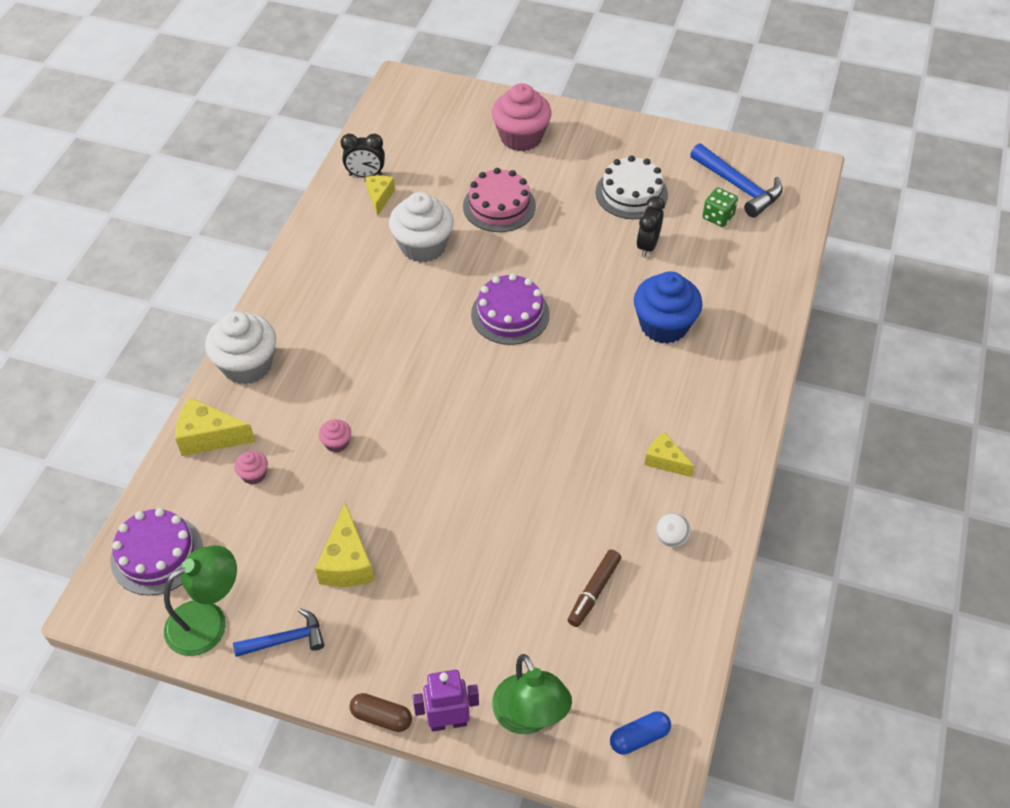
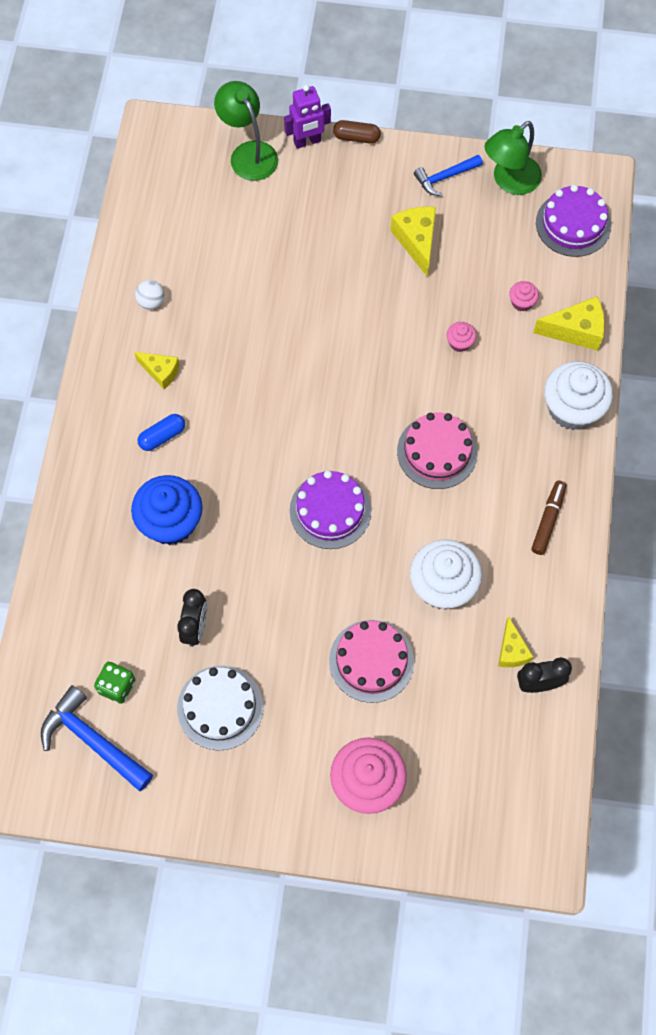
camera: 170 degrees right, 15 degrees up
brown marker [568,549,621,627] -> brown marker moved to [531,481,566,555]
blue capsule [610,711,671,755] -> blue capsule moved to [138,414,185,451]
none -> pink cake [397,413,478,489]

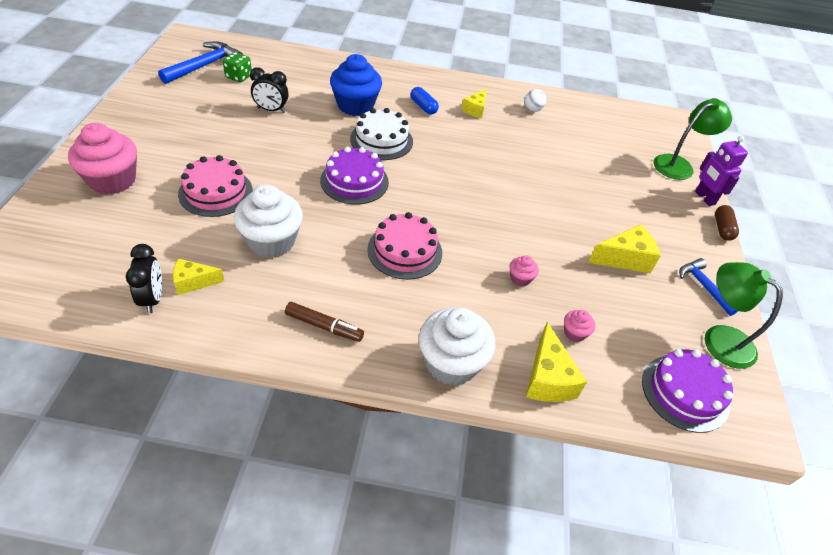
camera: 85 degrees right, 20 degrees down
white cake [177,665,264,750] -> white cake moved to [350,108,413,160]

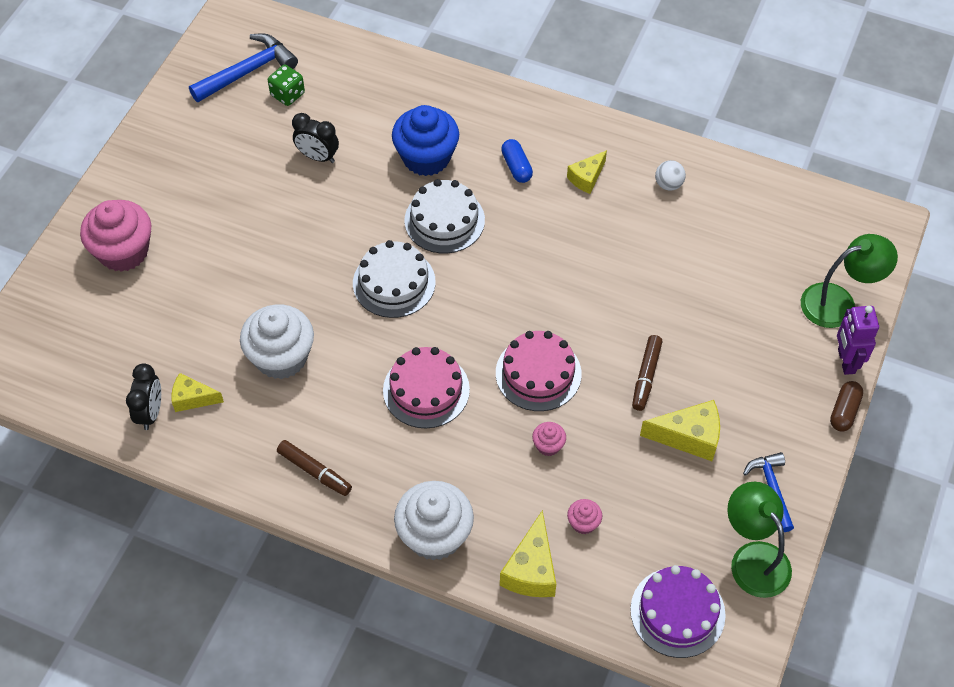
camera: 20 degrees right, 10 degrees up
pink cake [178,155,253,217] -> pink cake moved to [496,331,582,411]
purple cake [320,146,389,205] -> white cake [353,240,436,318]
none -> brown marker [632,335,663,411]

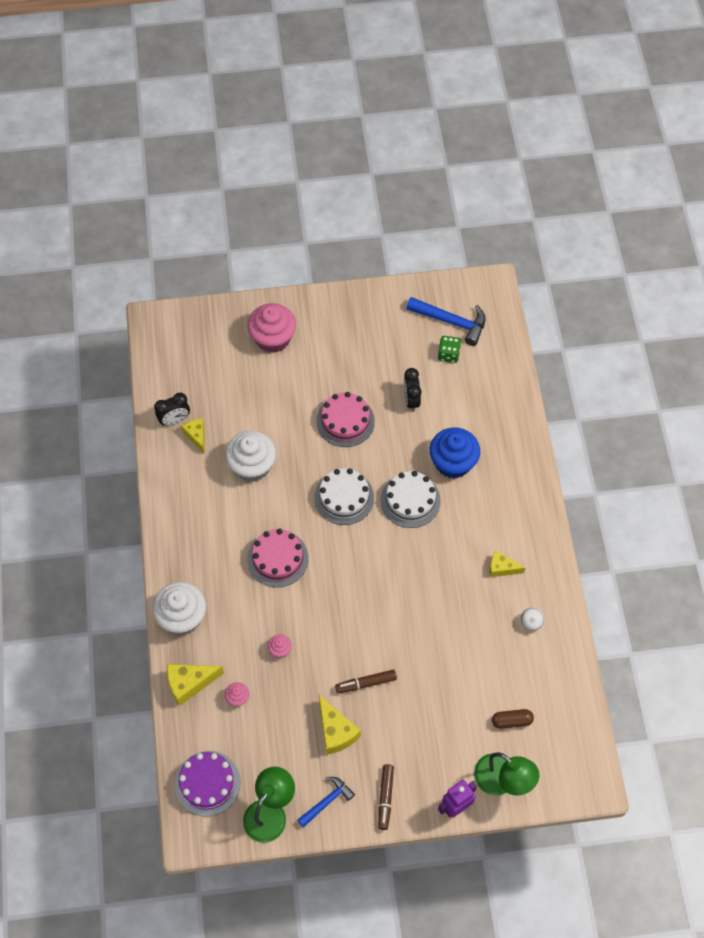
camera: 60 degrees right, 5 degrees up
brown marker [277,440,352,496] -> brown marker moved to [378,764,394,830]
pink cake [496,331,582,411] -> pink cake moved to [316,392,375,447]
blue capsule [501,139,533,183] -> none
brown capsule [830,381,863,432] -> brown capsule moved to [492,709,534,729]

